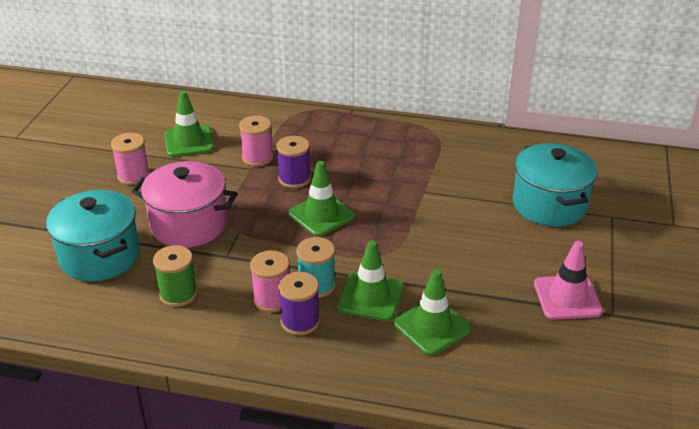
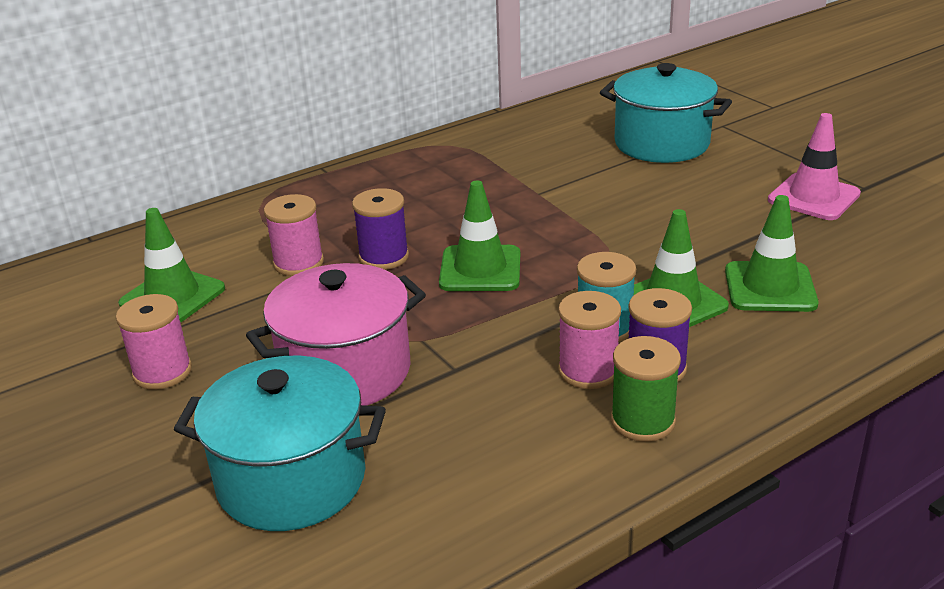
camera: 45 degrees left, 5 degrees down
green spool [153,245,197,307] -> green spool moved to [611,336,681,442]

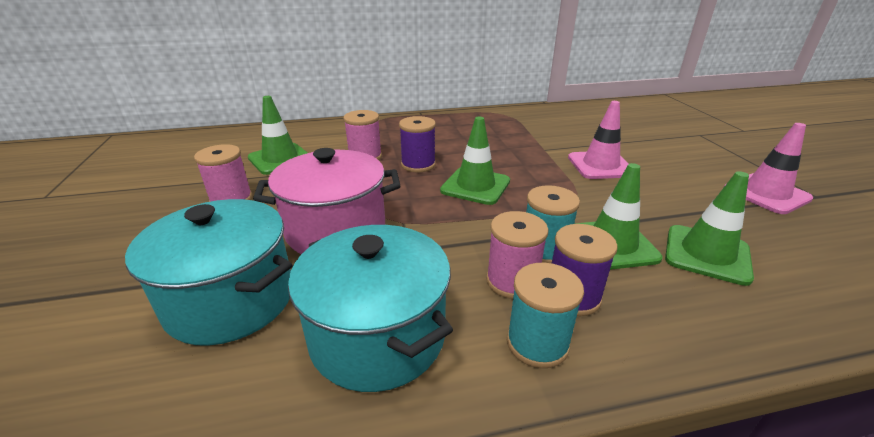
camera: 20 degrees right, 0 degrees up
turquoise pot [600,63,732,163] -> turquoise pot moved to [288,225,453,392]
green spool [611,336,681,442] -> turquoise spool [507,263,584,368]
none -> pink traffic cone [568,101,629,179]

